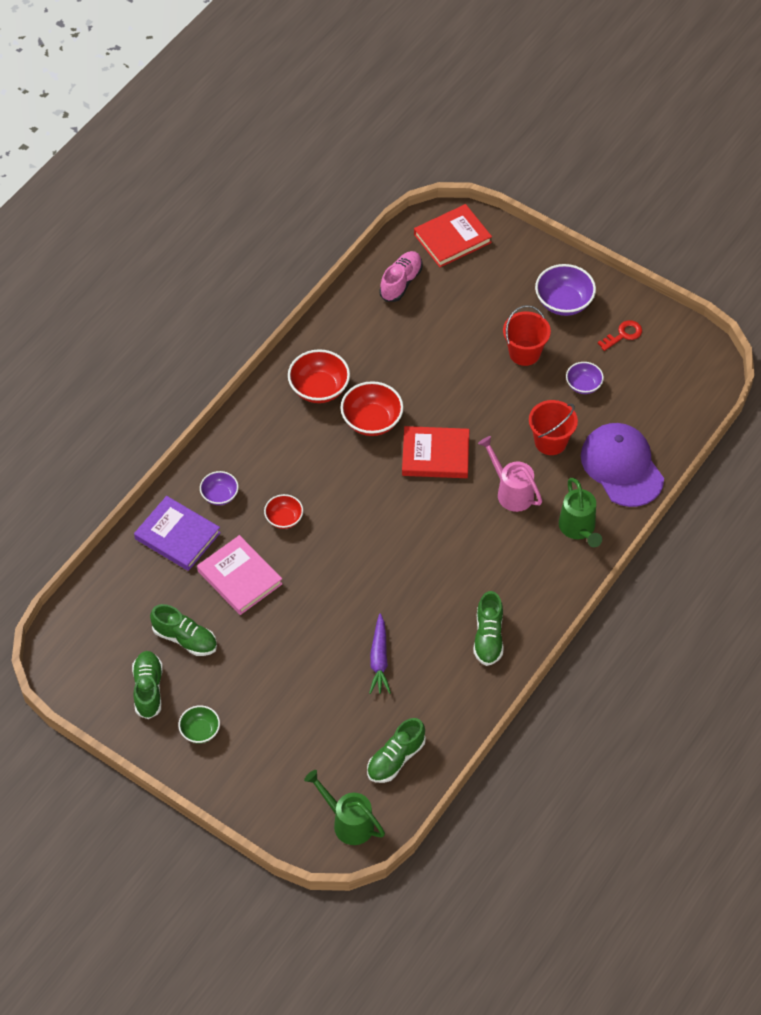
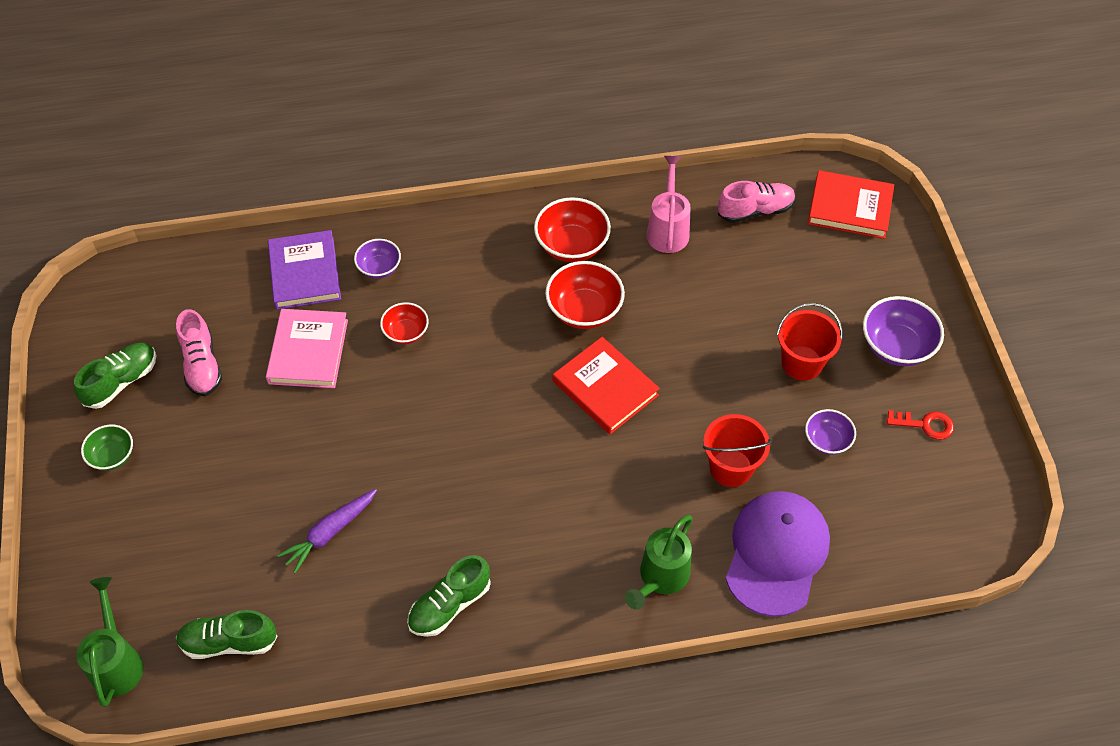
camera: 45 degrees right, 0 degrees up
green shoe [150,604,217,656] -> pink shoe [176,309,222,396]
pink watering can [478,436,542,512] -> pink watering can moved to [647,156,691,253]

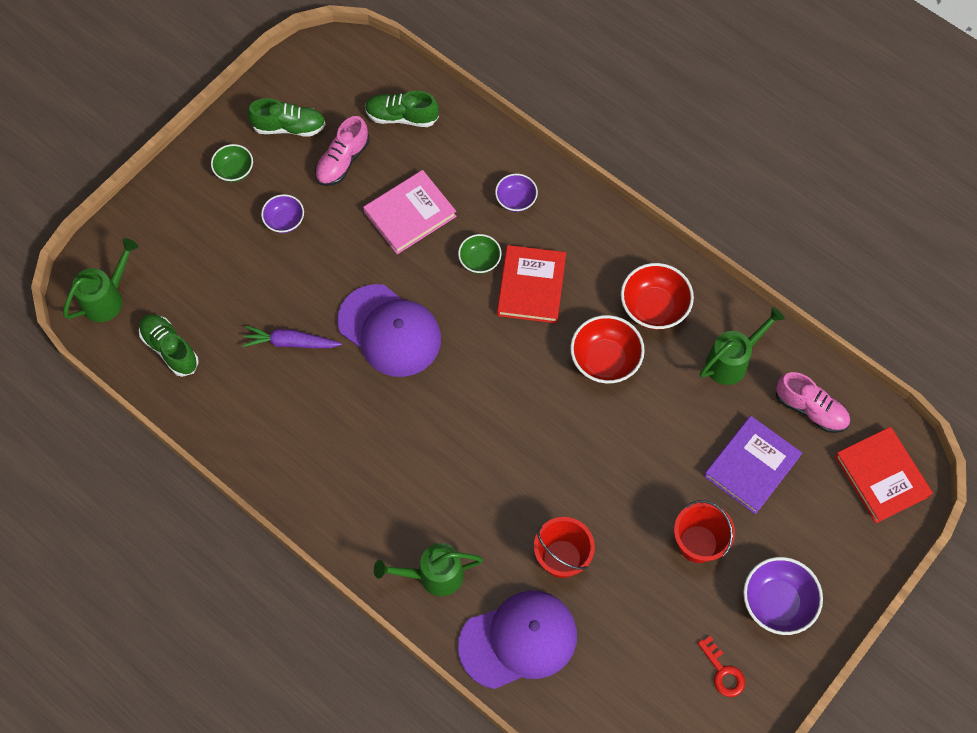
camera: 50 degrees right, 10 degrees up
purple book [268,230,341,310] -> purple book moved to [704,416,802,514]
red bowl [380,302,429,344] -> green bowl [458,234,502,274]
green shoe [407,555,491,637] -> green shoe moved to [365,91,439,127]
red book [553,337,660,434] -> red book moved to [497,245,566,324]
pink watering can [647,156,691,253] -> green watering can [700,307,785,385]
purple bowl [805,409,856,455] -> purple bowl moved to [261,194,304,233]
none -> purple cap [337,284,441,377]

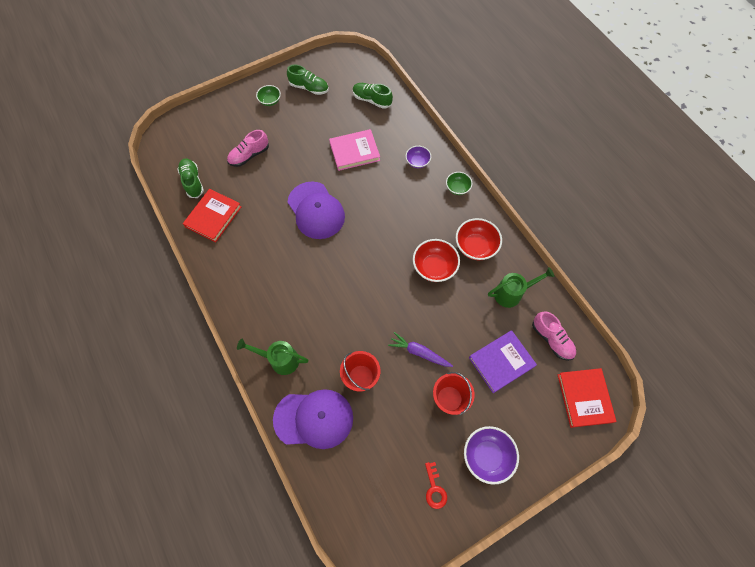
camera: 20 degrees right, 0 degrees up
green watering can [63,238,138,322] -> none
purple carrot [242,326,342,348] -> purple carrot moved to [388,332,453,367]
purple bowl [261,194,304,233] -> none
pink shoe [315,116,369,186] -> pink shoe moved to [227,130,269,167]
green bowl [458,234,502,274] -> green bowl moved to [446,172,472,195]
red book [497,245,566,324] -> red book moved to [183,189,241,242]

